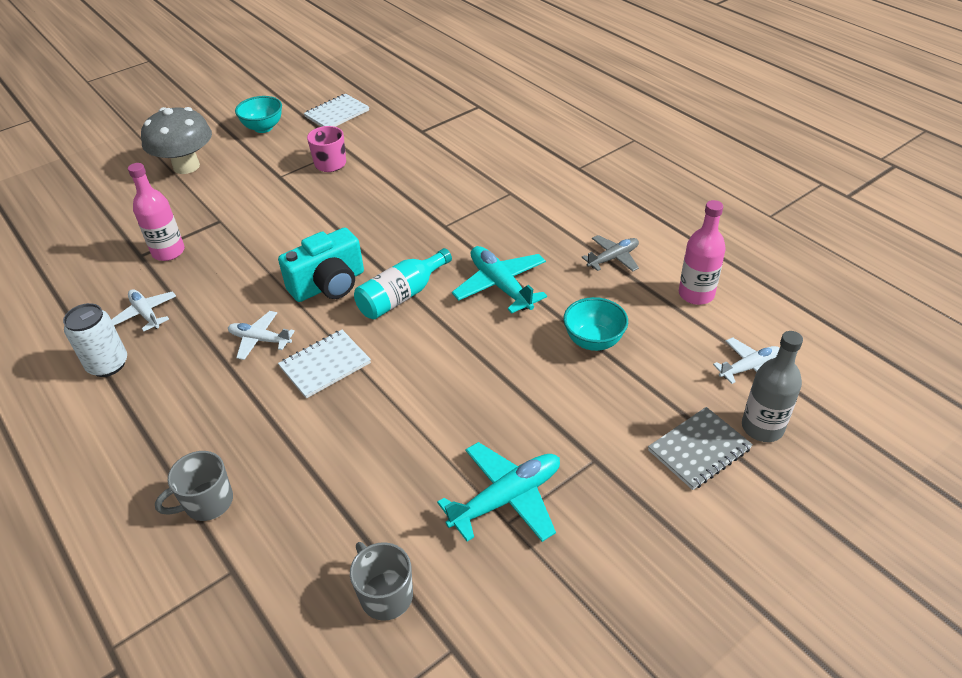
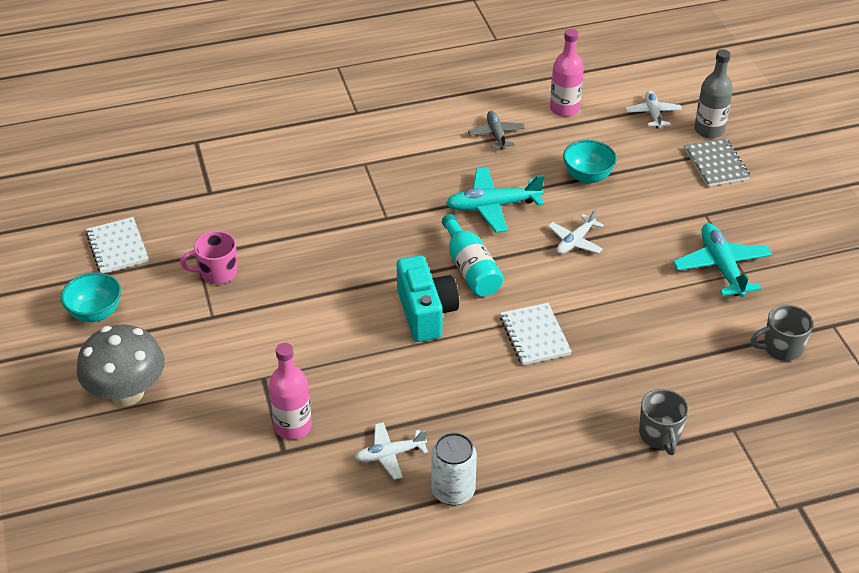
camera: 70 degrees left, 0 degrees up
white plane [228,311,295,360] -> white plane moved to [548,208,604,254]

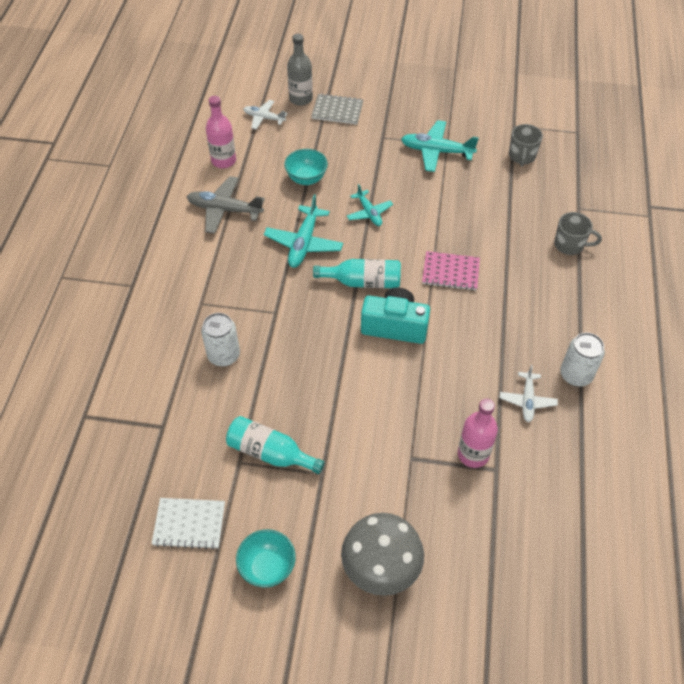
camera: 65 degrees left, 10 degrees up
pink mug [180,231,237,284] -> turquoise bottle [226,416,325,474]
grey plane [468,111,525,149] -> grey plane [187,176,265,234], size x1.59
white notebook [500,303,572,365] -> pink notebook [422,251,480,291]
white plane [548,208,604,254] -> turquoise plane [347,184,393,226]
none -> white can [201,313,240,367]

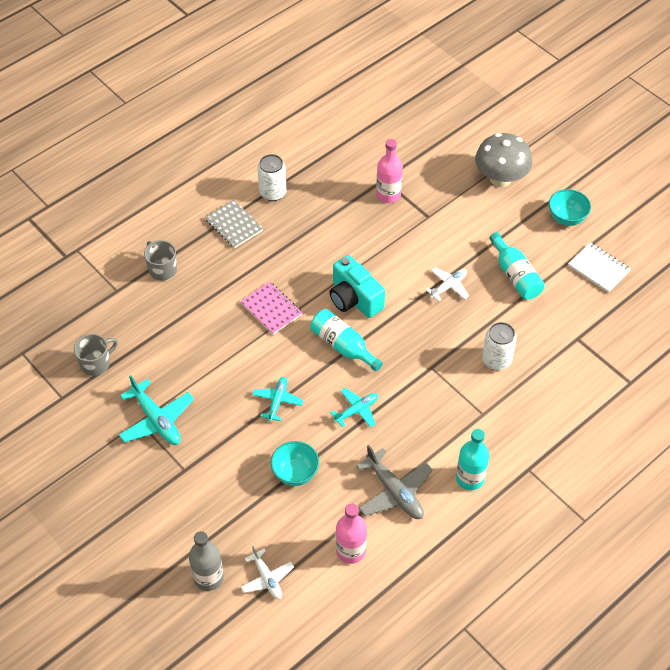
camera: 140 degrees left, 0 degrees up
turquoise plane [264,194,343,268] -> turquoise plane [330,388,378,428], size x0.63
grey notebook [311,94,363,125] -> grey notebook moved to [205,200,263,248]
white plane [500,365,558,422] -> white plane moved to [426,267,469,302]
none -> turquoise bottle [456,429,489,490]

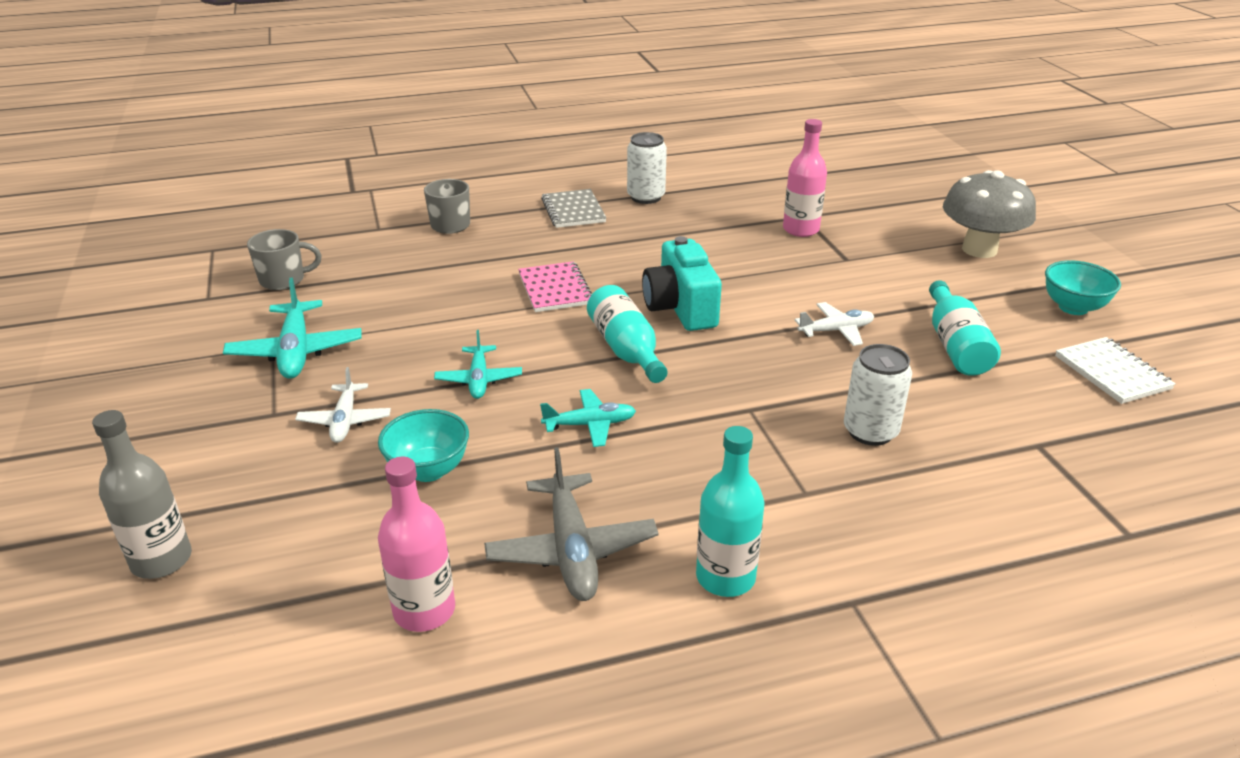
camera: 25 degrees right, 20 degrees down
white plane [241,546,294,599] -> white plane moved to [295,367,391,443]
turquoise plane [252,377,304,422] -> turquoise plane turned 135 degrees clockwise [434,330,522,399]

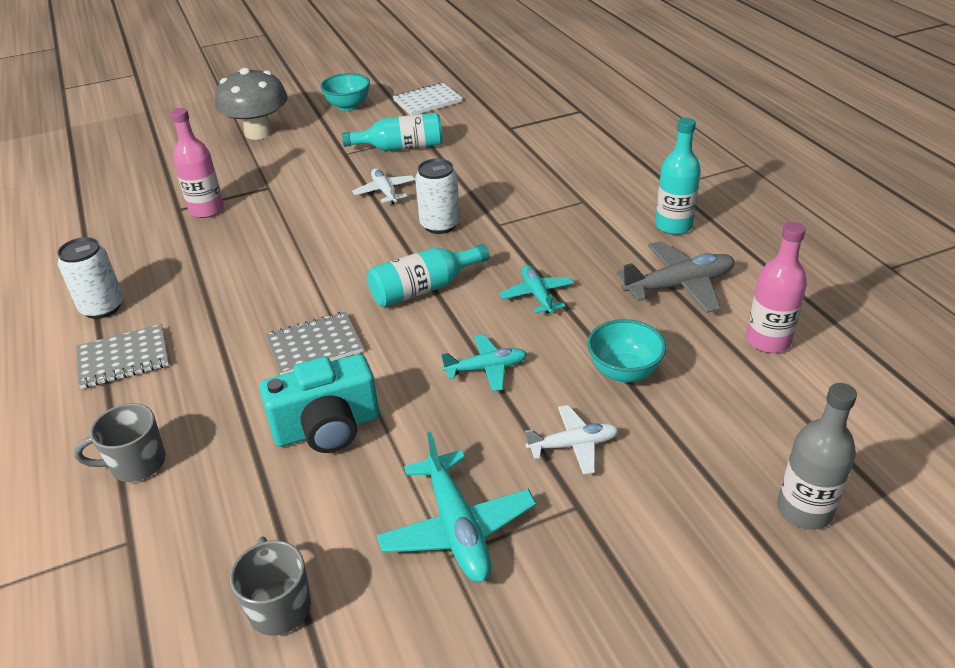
camera: 95 degrees left, 5 degrees up
turquoise plane [223,278,361,379] -> turquoise plane turned 90 degrees clockwise [377,432,536,582]
pink notebook [518,261,592,312] -> grey notebook [266,311,364,375]
turquoise camera [642,236,722,331] -> turquoise camera moved to [259,354,379,453]
white can [844,344,912,446] -> white can moved to [415,159,460,234]

